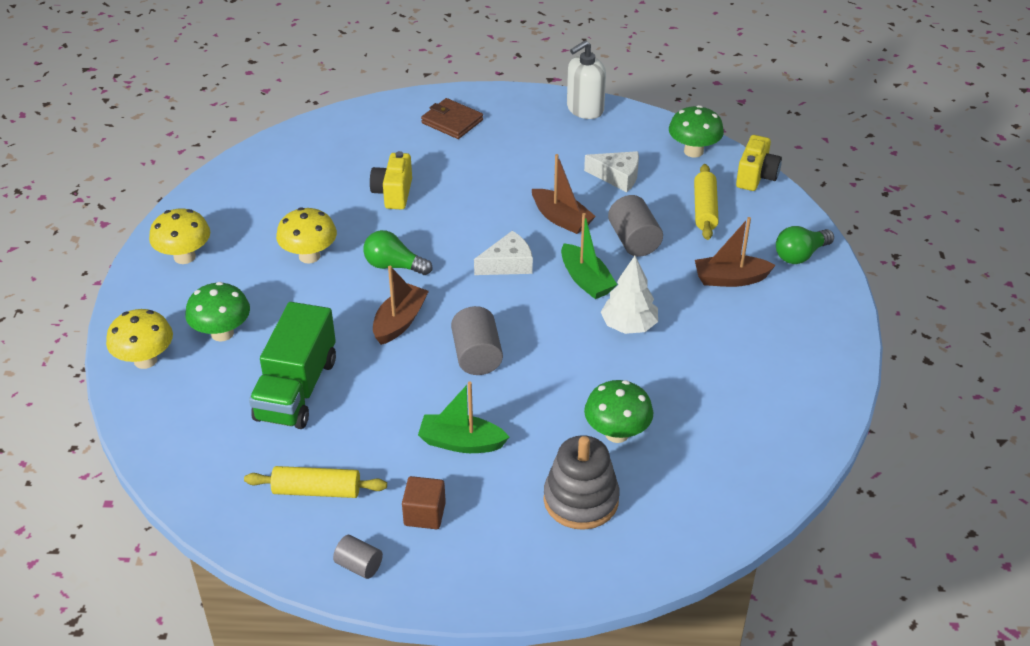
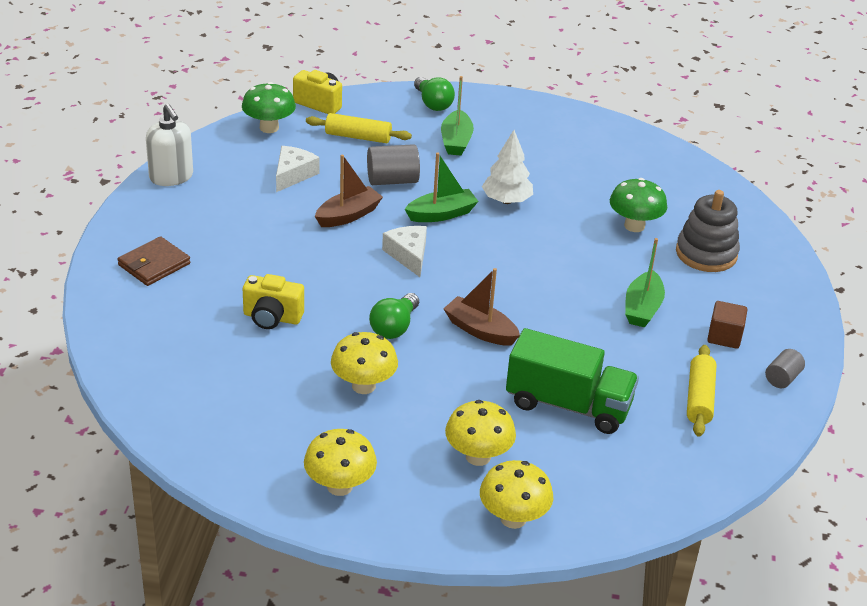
camera: 85 degrees left, 5 degrees down
green mushroom [185,282,250,342] -> yellow mushroom [445,400,516,466]
grey cylinder [451,306,503,375] -> none
brown boat [695,217,776,287] -> green boat [441,76,474,155]

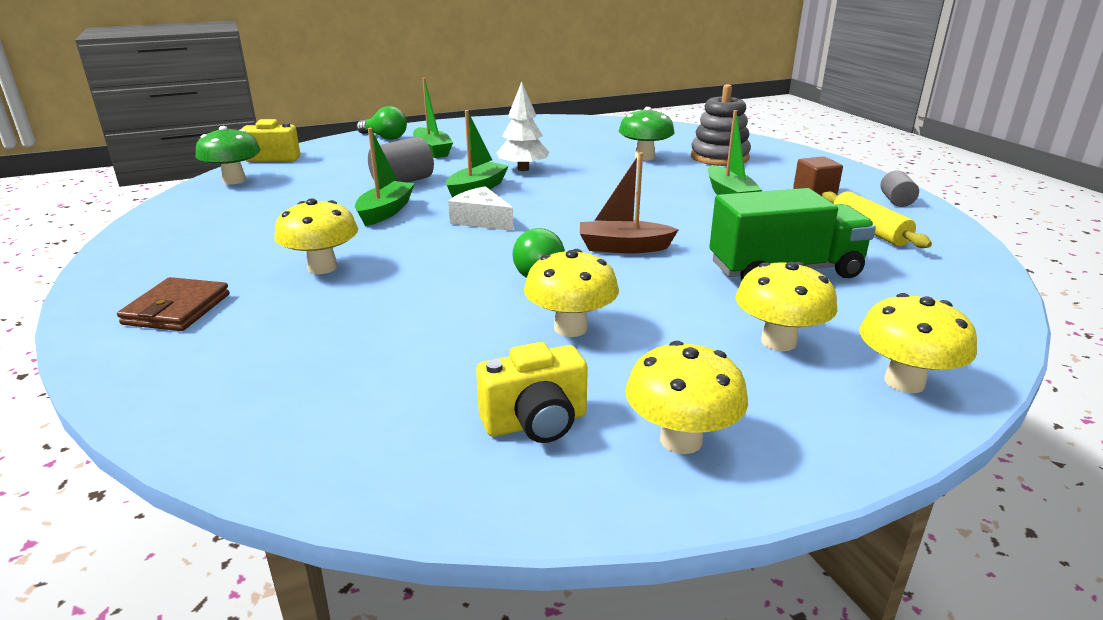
camera: 30 degrees left, 10 degrees down
white soap dispenser [146,104,193,186] -> none
yellow camera [243,274,304,329] -> yellow camera moved to [476,342,588,443]
white cheese [276,146,319,192] -> none
yellow rolling pin [306,113,412,143] -> none
brown boat [315,155,383,227] -> green boat [355,128,415,226]
none -> yellow mushroom [274,199,358,274]

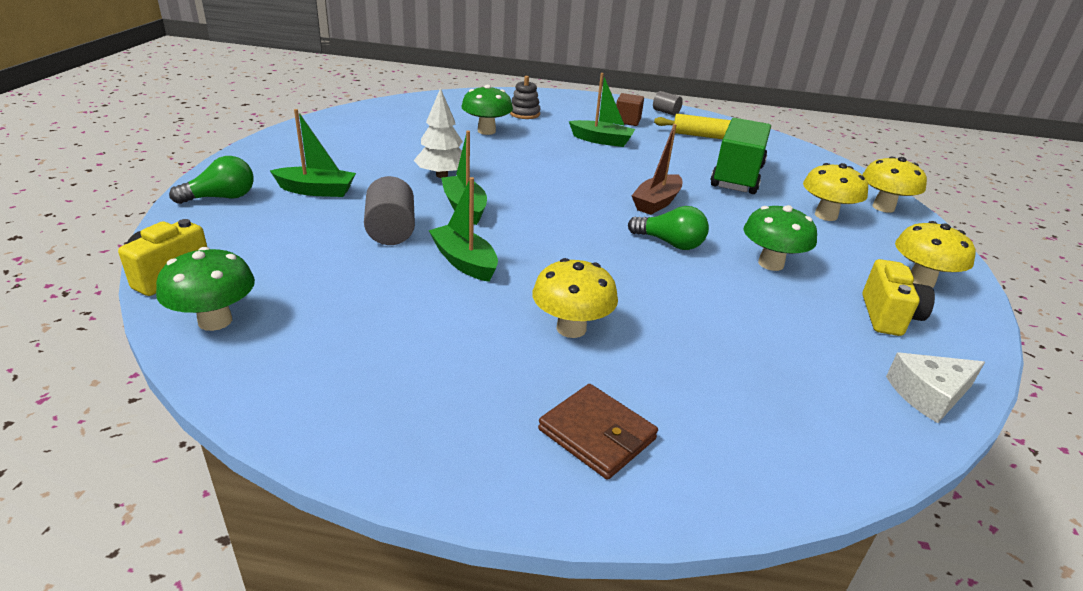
camera: 60 degrees left, 5 degrees up
white cheese [448,186,514,231] -> white cheese moved to [886,353,985,423]
yellow mushroom [524,249,619,337] -> green mushroom [744,205,817,271]
grey stacking toy [691,84,751,166] -> grey stacking toy [510,76,540,119], size x0.62

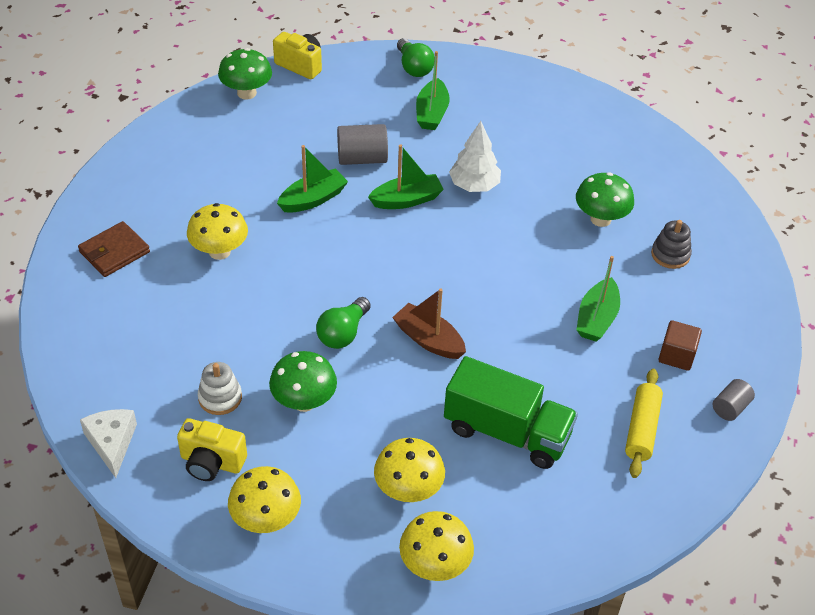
camera: 95 degrees right, 15 degrees up
none -> white stacking toy [198,362,242,415]

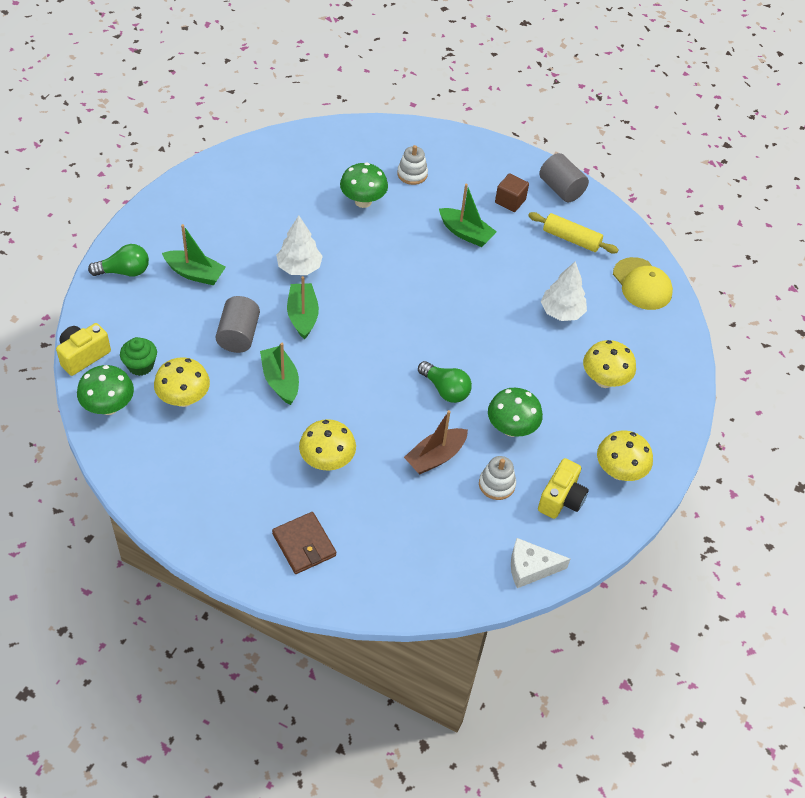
camera: 80 degrees left, 5 degrees up
brown boat [392,288,466,359] -> brown boat moved to [404,410,468,474]
yellow mushroom [399,511,474,581] -> yellow mushroom moved to [154,357,210,407]
green truck [444,356,578,469] -> white tree [541,262,587,321]
grey stacking toy [651,220,692,269] -> white stacking toy [397,145,428,185]
grey cylinder [713,379,755,421] -> grey cylinder [539,153,589,202], size x1.63
none -> green cupcake [120,337,157,376]
none -> yellow cap [613,257,673,310]

